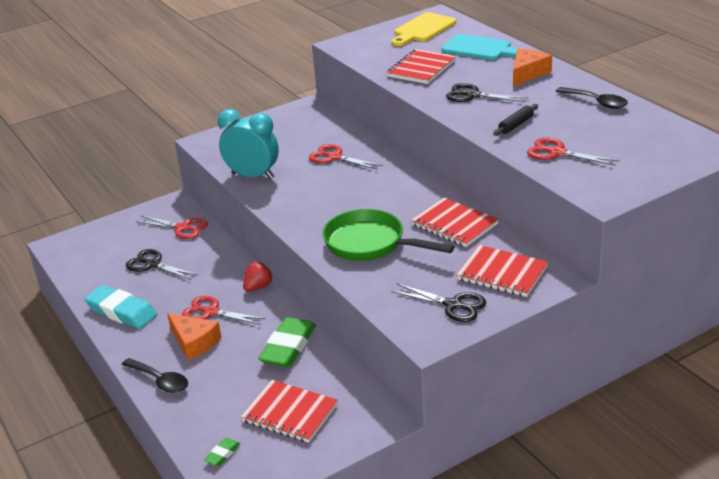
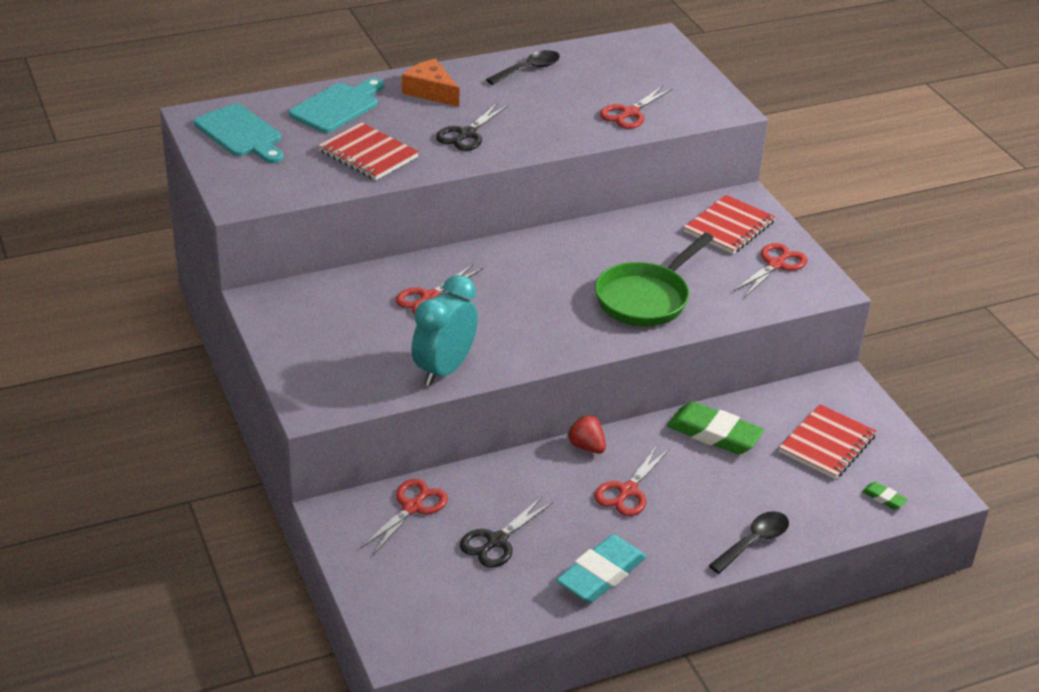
camera: 85 degrees left, 5 degrees up
orange cheese [167,313,221,360] -> none
black scissors [391,284,486,322] -> red scissors [734,243,807,297]
yellow cutting board [392,12,456,46] -> turquoise cutting board [194,104,284,163]
red notebook [411,198,499,247] -> none
black rolling pin [493,104,538,136] -> none

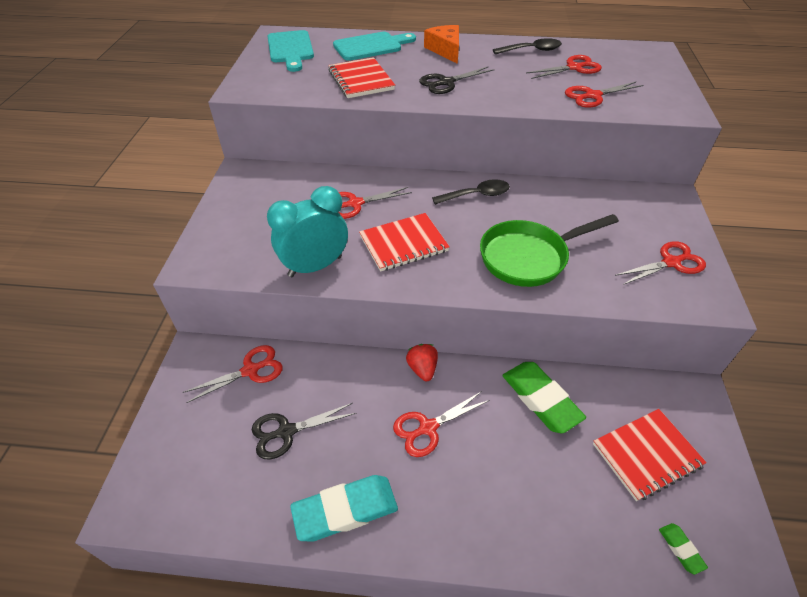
camera: 30 degrees right, 10 degrees up
red notebook [684,195,776,254] -> red notebook moved to [359,213,450,272]
black spoon [708,511,789,574] -> black spoon moved to [432,179,510,205]
none -> red scissors [526,55,602,79]

